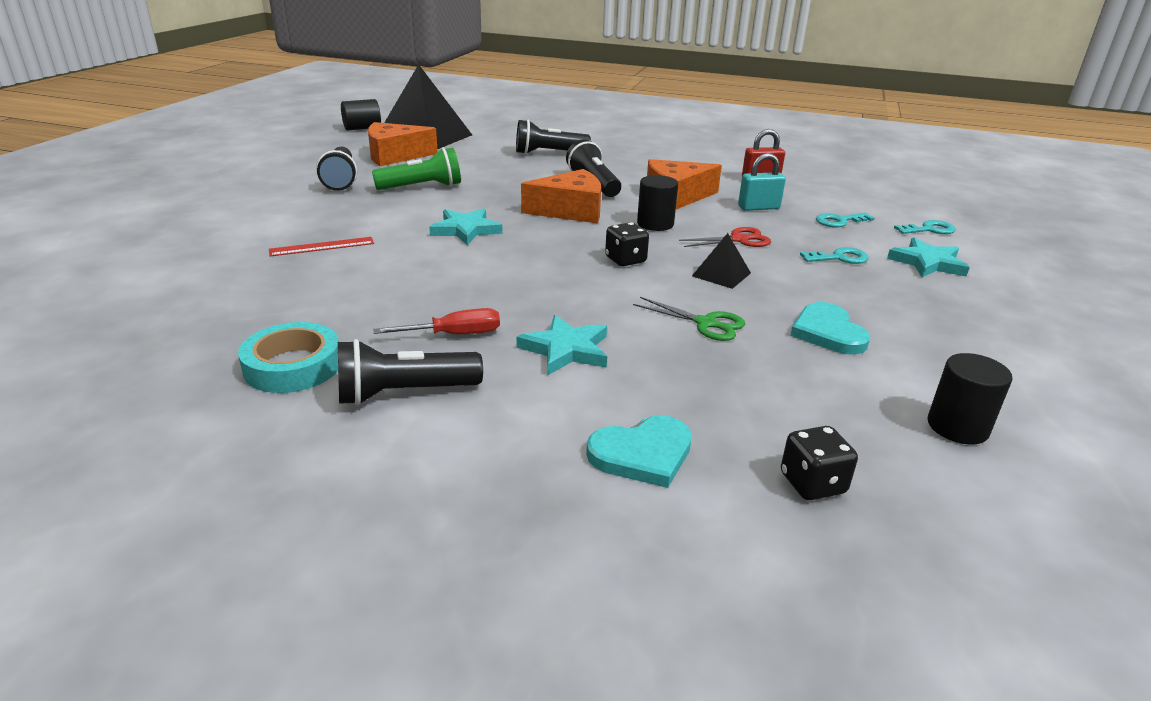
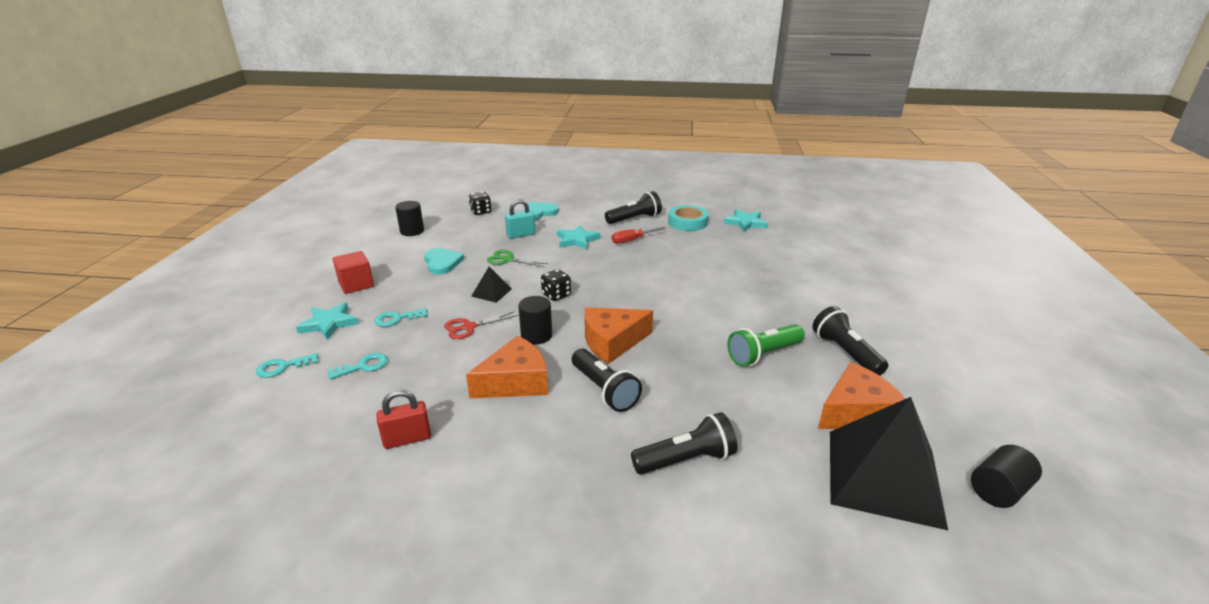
camera: 170 degrees right, 0 degrees up
red ruler [269,237,374,256] -> none
turquoise star [429,208,502,245] -> turquoise star moved to [724,209,768,232]
turquoise padlock [738,153,786,211] -> turquoise padlock moved to [505,199,536,239]
none -> red cube [333,251,374,294]

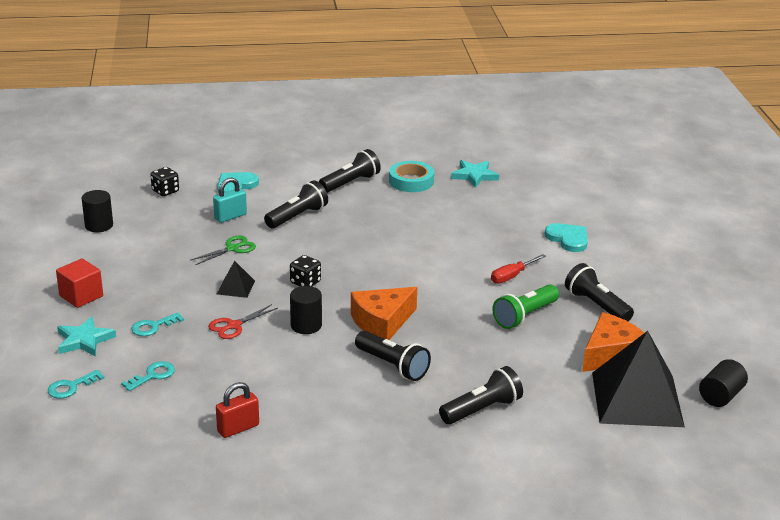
camera: 15 degrees left, 0 degrees up
turquoise heart [424,248,464,274] -> turquoise heart moved to [545,223,588,252]
orange cheese [466,336,548,398] -> none
green scissors [487,250,548,267] -> green scissors turned 135 degrees clockwise [191,235,256,265]
turquoise star [557,225,600,250] -> black flashlight [264,180,328,228]
red screwdriver [611,227,666,244] -> red screwdriver moved to [491,254,546,284]

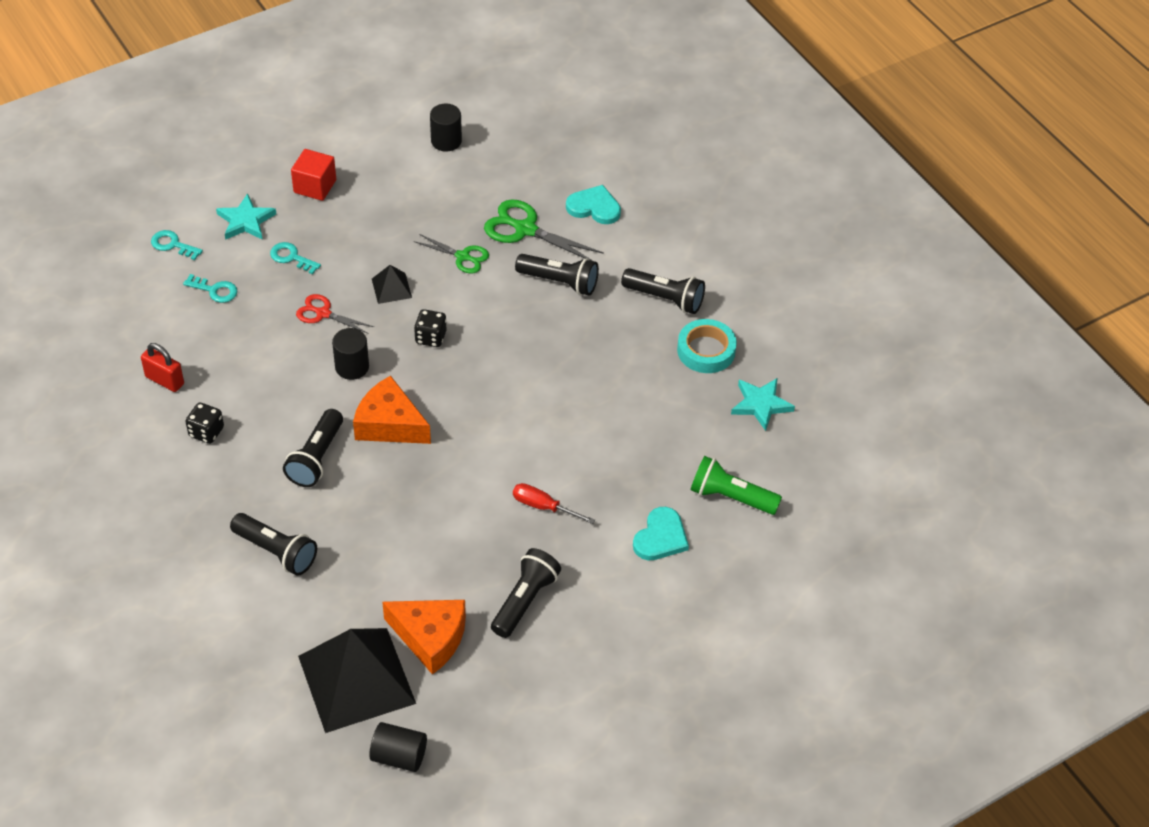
camera: 65 degrees right, 20 degrees up
black dice [150,167,179,196] -> black dice moved to [185,402,224,444]
turquoise padlock [213,178,247,223] -> green scissors [484,199,604,261]
green flashlight [492,284,559,329] -> green flashlight moved to [691,456,782,515]

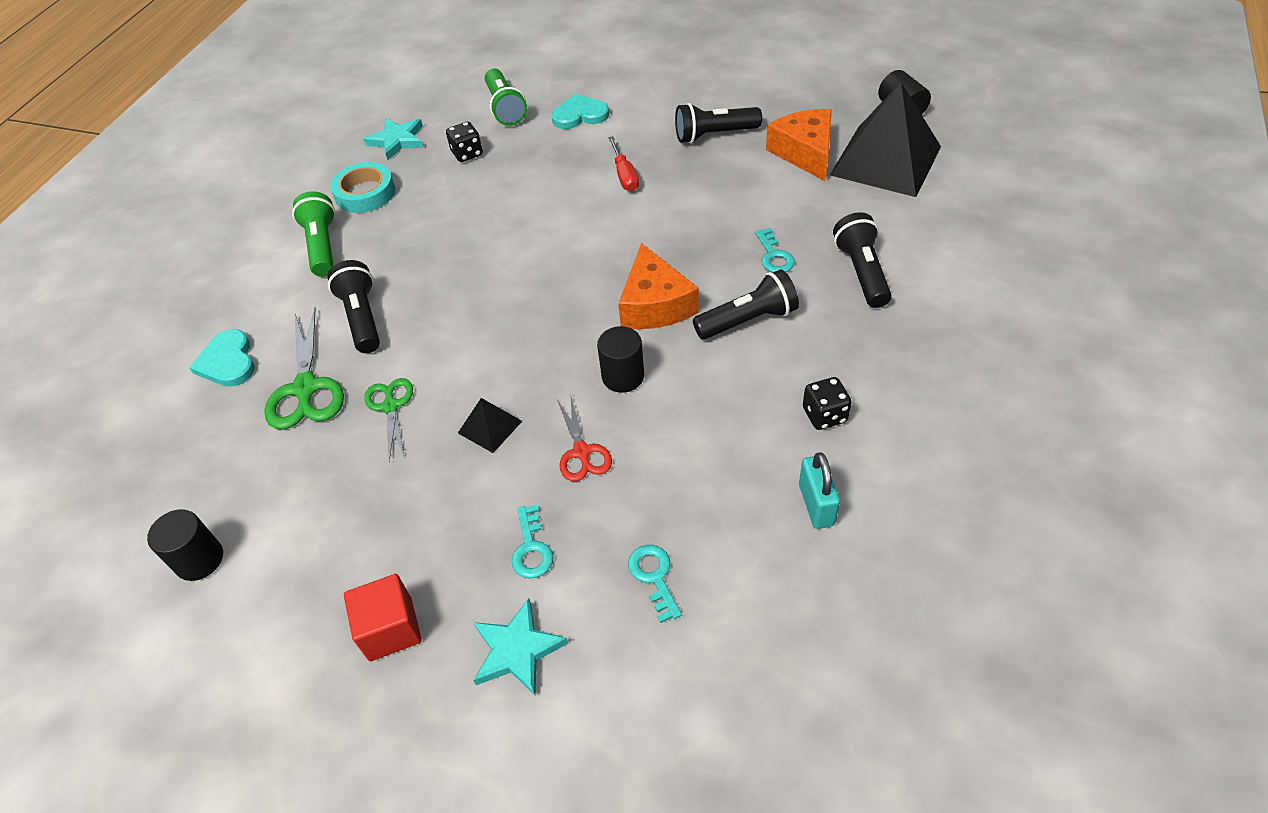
camera: 125 degrees left, 0 degrees up
red padlock [141,343,184,392] -> turquoise padlock [799,452,840,529]
turquoise key [151,230,203,260] -> turquoise key moved to [755,228,795,273]
black dice [414,309,446,347] -> black dice moved to [446,122,483,162]
black flashlight [621,268,705,314] -> green flashlight [292,191,336,277]

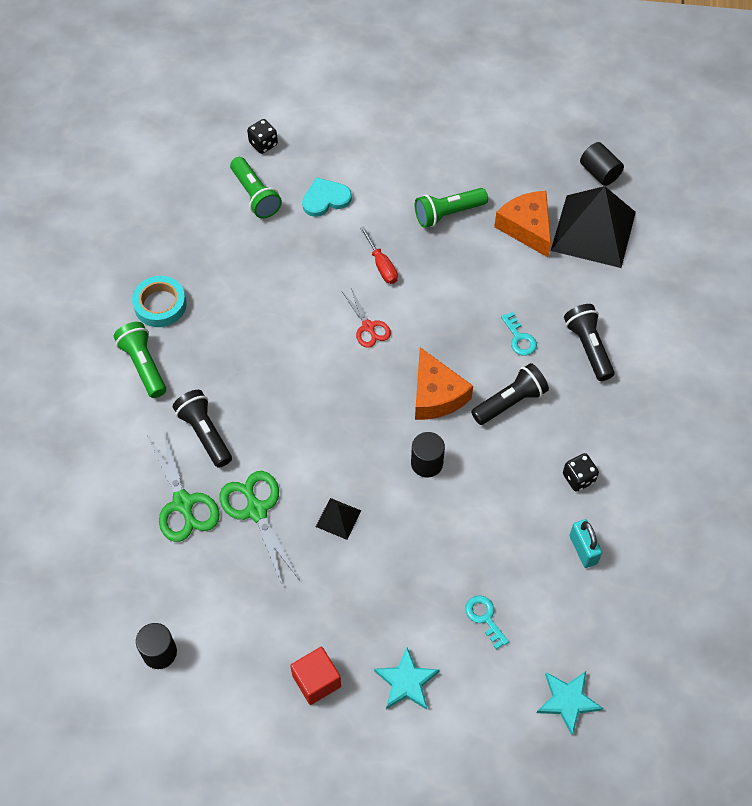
camera: 15 degrees left, 10 degrees up
turquoise heart [189,329,255,387] -> none
turquoise star [363,118,424,160] -> turquoise star moved to [537,671,603,735]
green scissors [364,378,413,462] -> green scissors [219,471,299,586], size x1.60
black dice [446,122,483,162] -> black dice moved to [247,119,278,154]
turquoise key [511,504,554,579] -> none
red scissors [557,394,612,482] -> red scissors moved to [342,288,391,348]
black flashlight [675,103,762,143] -> green flashlight [415,188,488,228]

